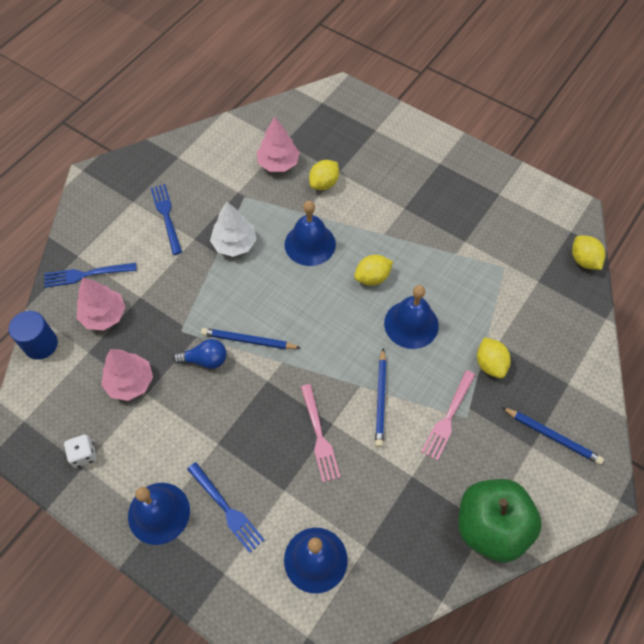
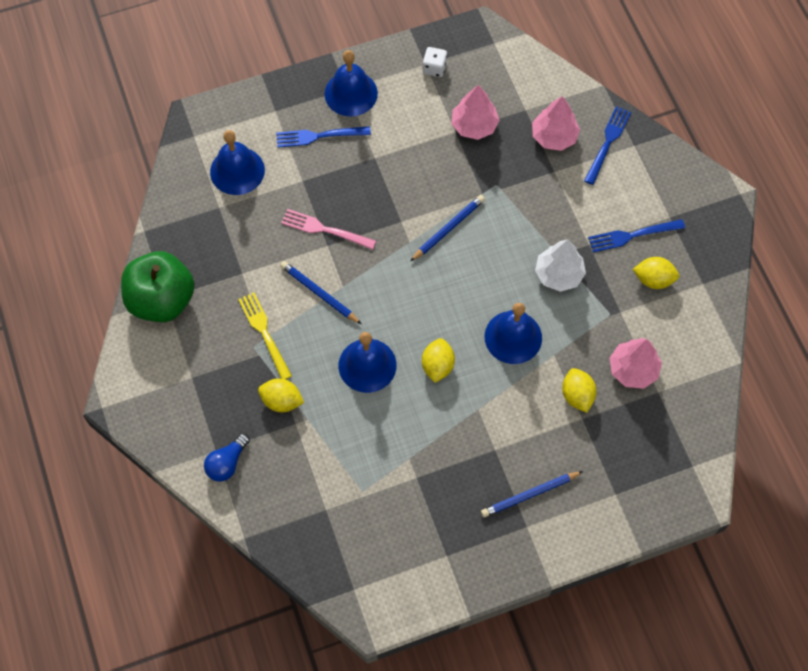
camera: 125 degrees right, 5 degrees up
blue cylinder [9,311,58,360] -> none
blue fork [151,184,182,255] -> blue fork turned 150 degrees clockwise [588,219,685,252]
blue light bulb [173,339,227,369] -> blue light bulb moved to [204,433,250,482]
pink fork [422,370,475,461] -> yellow fork [238,292,292,379]
blue pencil [501,407,604,465] -> blue pencil moved to [481,471,583,517]
yellow lemon [572,236,606,270] -> yellow lemon moved to [633,257,679,289]

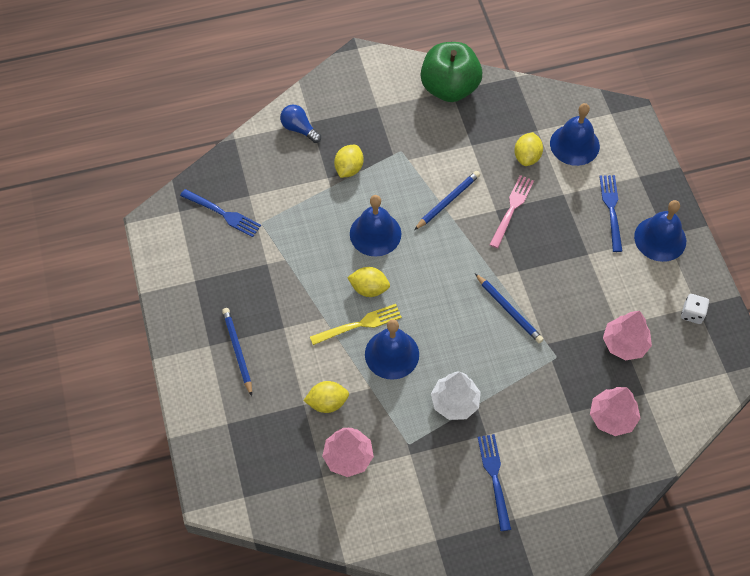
camera: 95 degrees right, 5 degrees down
yellow fork [238,292,292,379] -> yellow fork moved to [310,304,402,345]
blue fork [584,106,631,185] -> blue fork moved to [180,189,261,237]
yellow lemon [633,257,679,289] -> yellow lemon moved to [514,132,543,166]

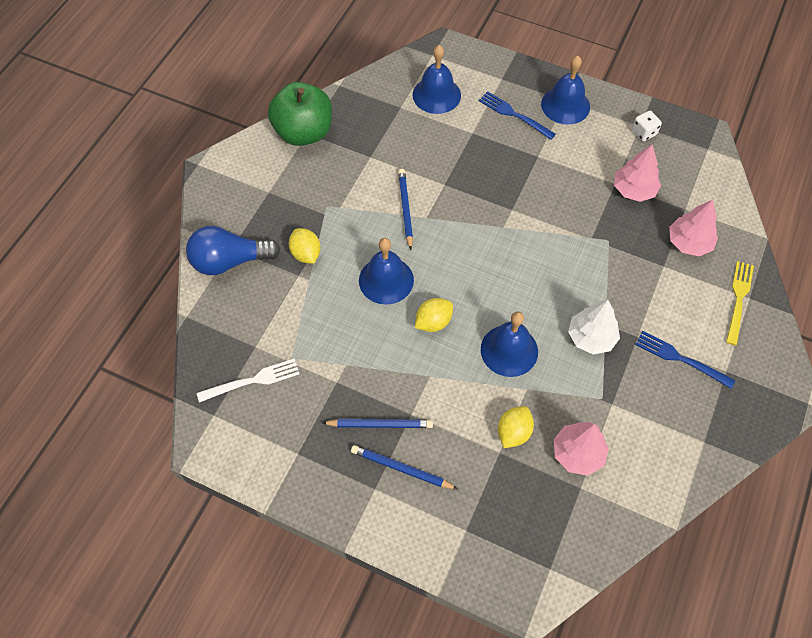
camera: 50 degrees left, 0 degrees up
blue fork [180,189,261,237] -> white fork [197,358,299,403]
blue light bulb [280,105,321,143] -> blue light bulb [186,226,281,275], size x1.69
yellow fork [310,304,402,345] -> yellow fork moved to [726,261,754,345]
blue pencil [475,273,544,343] -> blue pencil moved to [322,419,433,428]
pink fork [489,175,534,248] -> none
yellow lemon [514,132,543,166] -> none

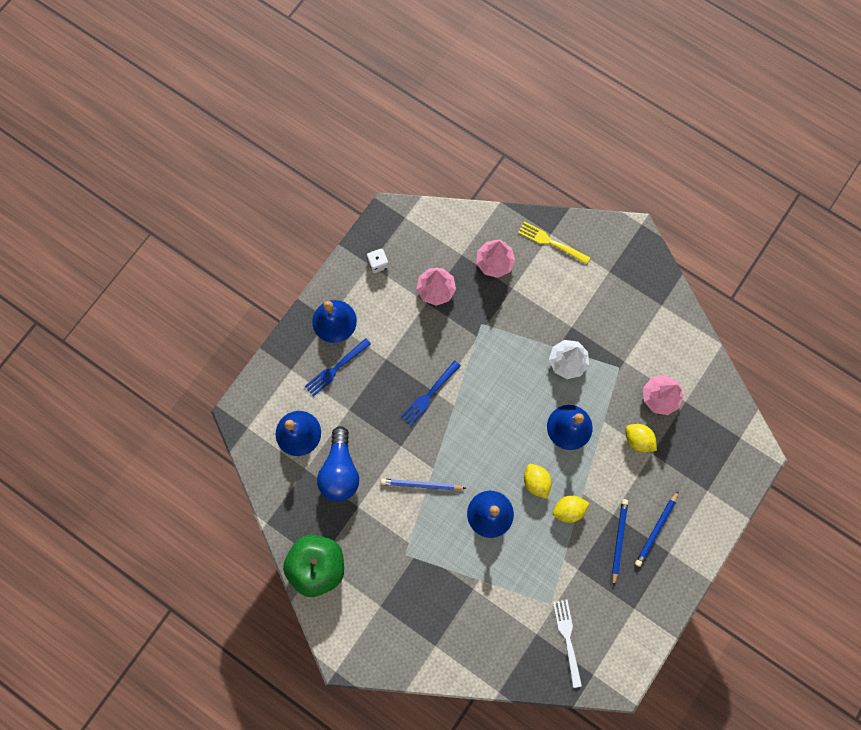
camera: 80 degrees left, 15 degrees up
blue light bulb [186,226,281,275] -> blue light bulb moved to [317,426,359,502]
yellow lemon [289,228,321,264] -> yellow lemon moved to [553,495,589,523]
blue fork [635,331,735,389] -> blue fork moved to [401,360,461,425]

